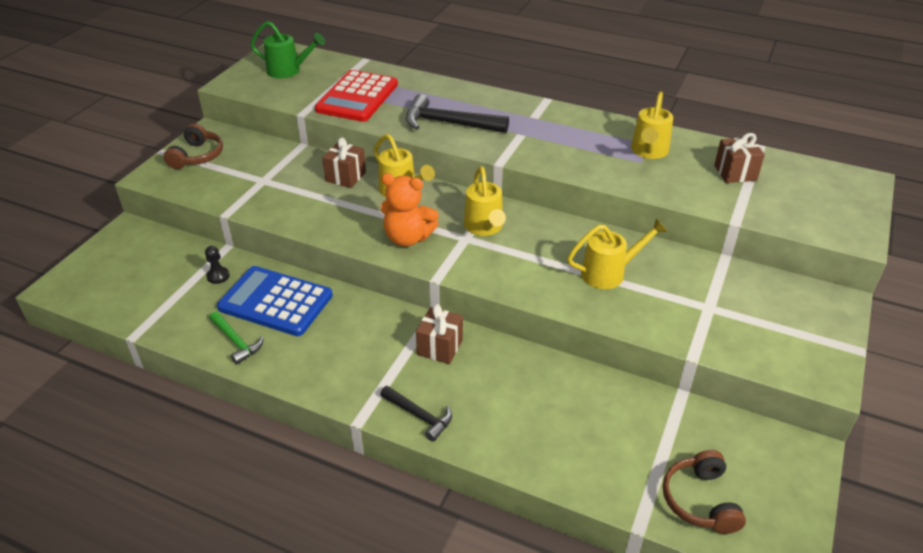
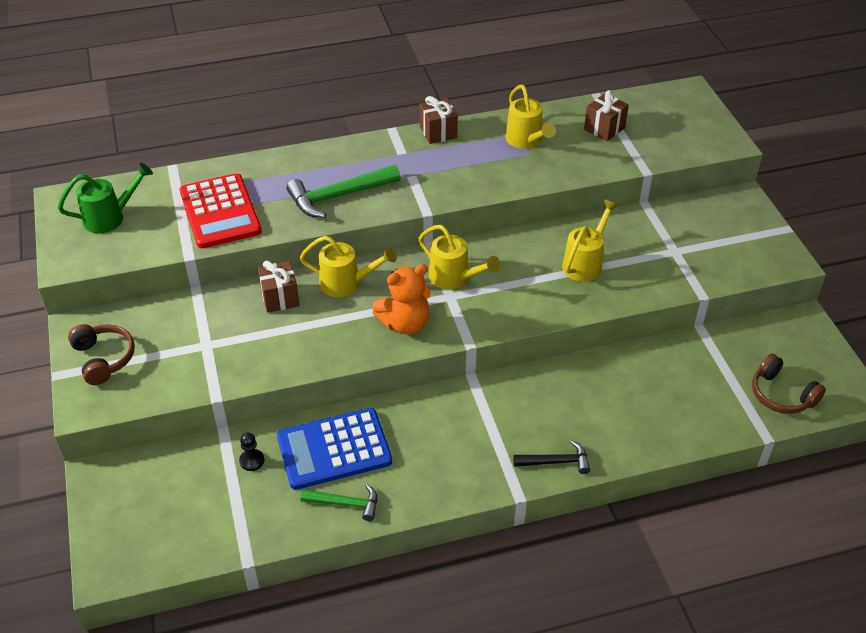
camera: 40 degrees left, 5 degrees up
black hammer [406,94,509,133] -> green hammer [286,165,401,218]
brown gift [416,304,463,364] -> brown gift moved to [420,96,458,144]

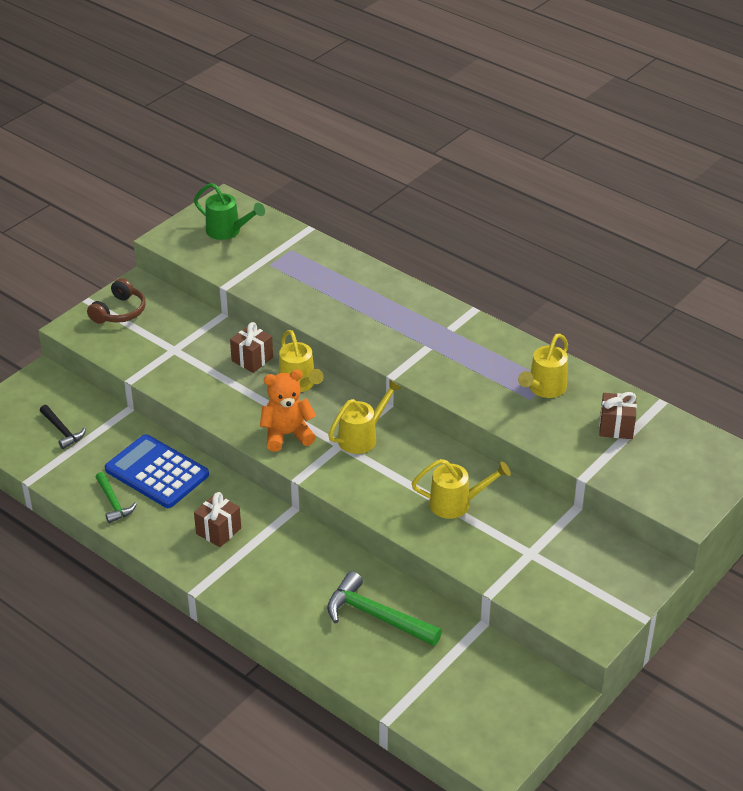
camera: 55 degrees right, 5 degrees down
red calculator [180,173,262,248] -> none
black pawn [239,433,264,471] -> none
green hammer [286,165,401,218] -> green hammer moved to [327,571,442,646]
orange teddy bear [372,264,431,334] -> orange teddy bear turned 135 degrees clockwise [260,370,316,452]
yellow watering can [418,225,500,289] -> yellow watering can turned 135 degrees counterclockwise [328,379,402,454]
brown gift [420,96,458,144] -> brown gift moved to [194,492,241,547]
black hammer [513,440,590,474] -> black hammer moved to [40,405,86,449]
brown headphones [752,354,826,414] -> none

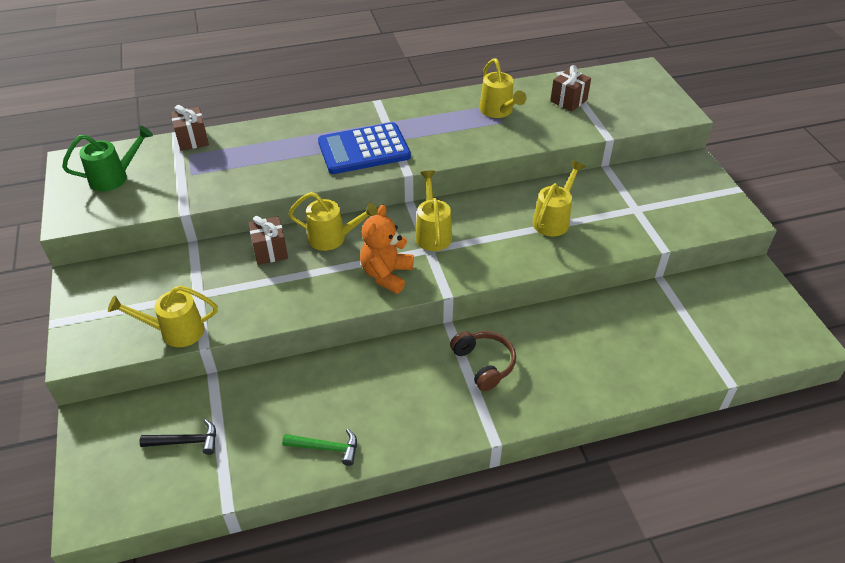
camera: 55 degrees left, 5 degrees up
brown headphones [87,278,146,324] -> brown headphones moved to [450,331,516,391]
blue calculator [105,434,209,508] -> blue calculator moved to [318,122,411,174]
brown gift [194,492,241,547] -> brown gift moved to [171,105,209,151]
green hammer [327,571,442,646] -> none
none -> yellow watering can [108,285,218,347]

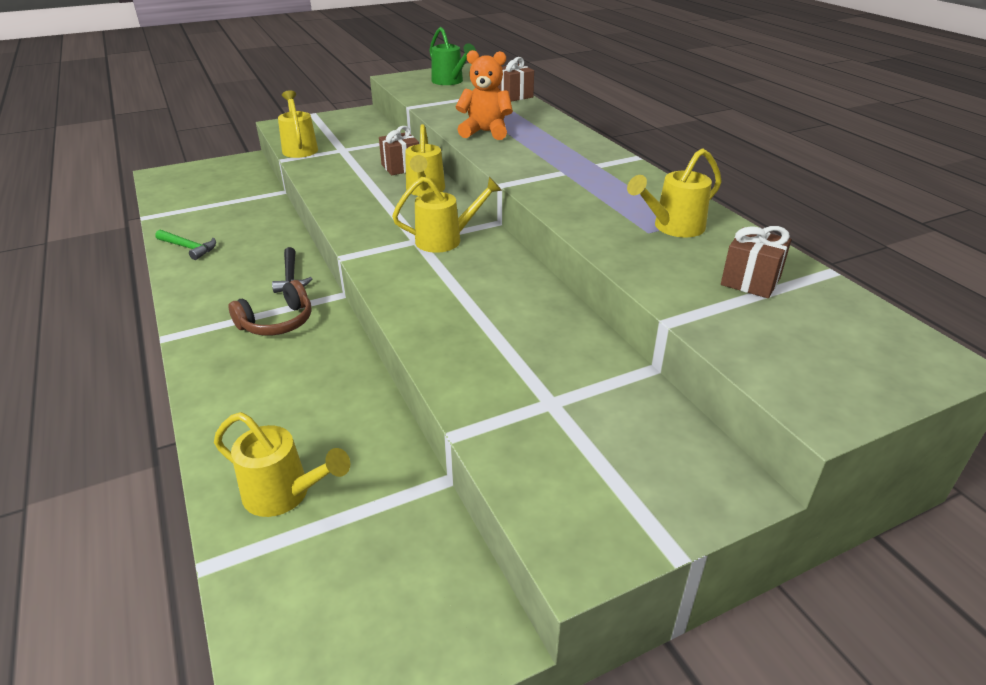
camera: 80 degrees right, 10 degrees down
black hammer [140,419,216,455] -> black hammer moved to [272,247,312,293]
green hammer [282,429,357,466] -> green hammer turned 60 degrees counterclockwise [155,230,216,260]
blue calculator [318,122,411,174] -> none
orange teddy bear [360,205,414,294] -> orange teddy bear moved to [455,50,513,140]
yellow watering can [533,161,585,236] -> yellow watering can moved to [214,412,350,517]

